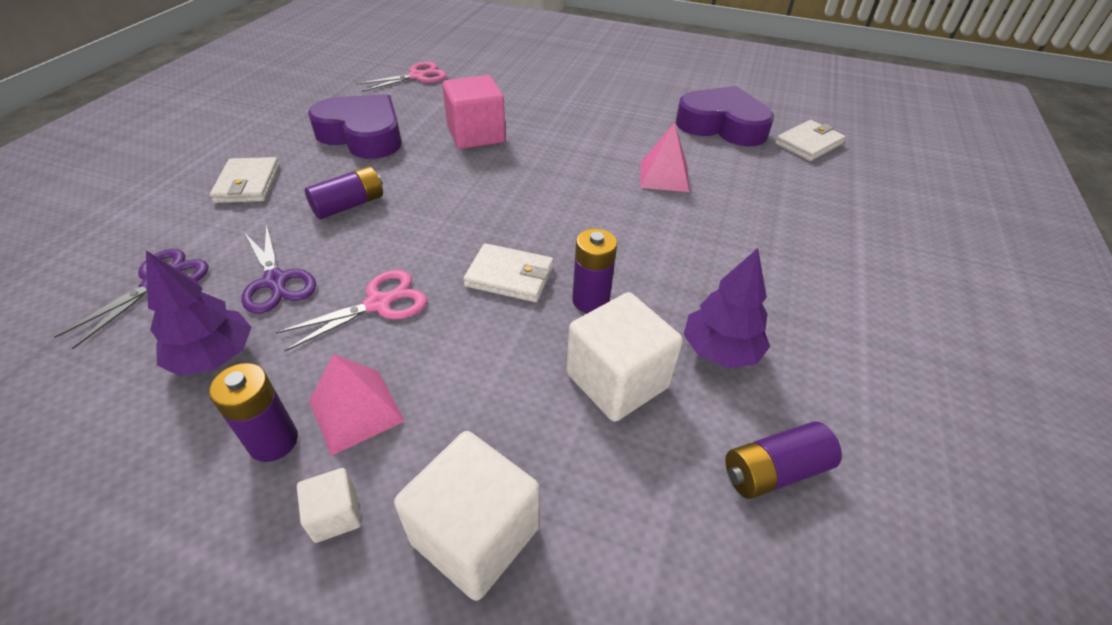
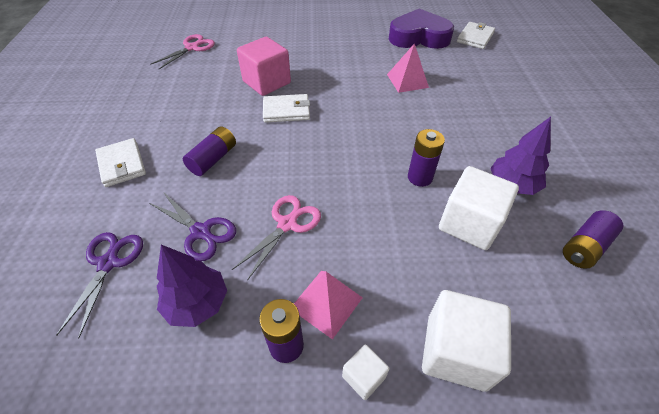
camera: 20 degrees left, 5 degrees up
purple heart [308,94,402,159] -> none
white wallet [463,243,554,302] -> white wallet moved to [263,94,310,123]

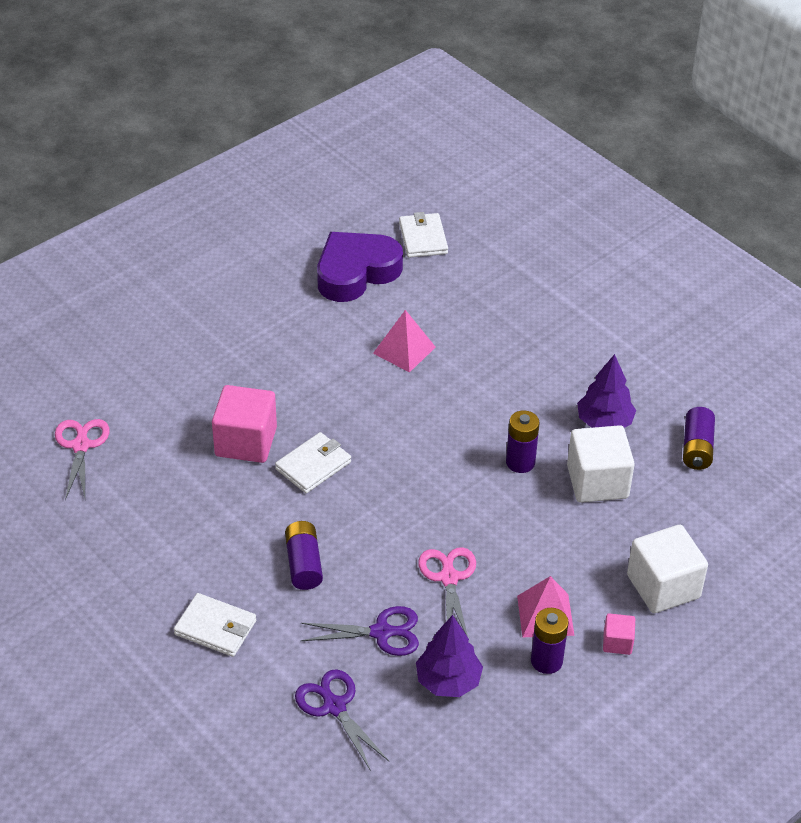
camera: 40 degrees left, 5 degrees down
white cube [342,345,390,400] -> pink cube [603,613,635,655]

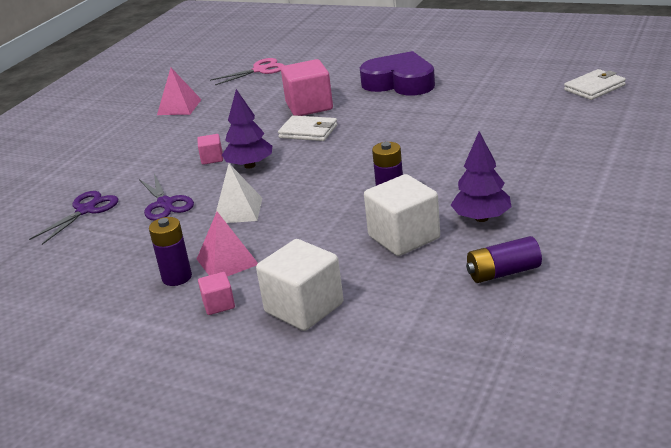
camera: 70 degrees right, 15 degrees down
white wallet [174,593,256,657] -> none
purple battery [285,521,323,590] -> pink cube [197,134,223,165]
purple heart [317,232,403,302] -> purple heart moved to [360,51,435,95]
pink pyramid [373,310,436,373] -> pink pyramid moved to [157,68,202,115]
purple tree [416,615,483,697] -> purple tree moved to [222,89,272,169]
pink scissors [418,547,476,637] -> white pyramid [216,164,262,223]

